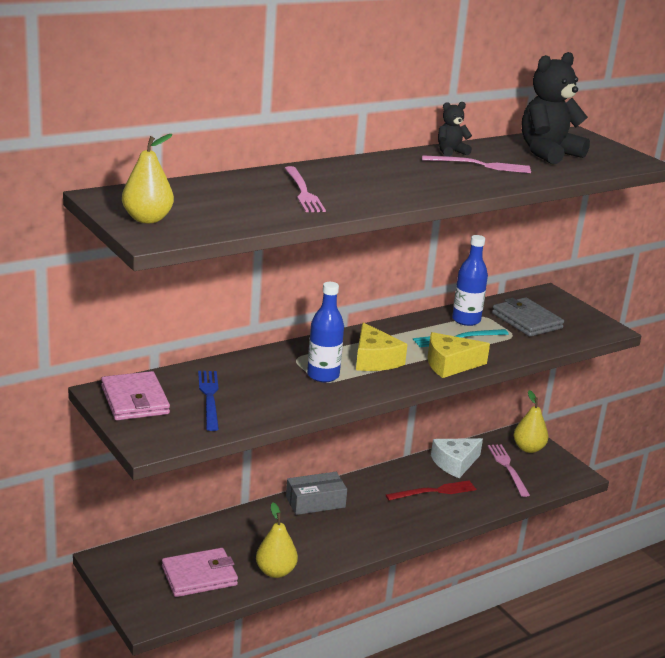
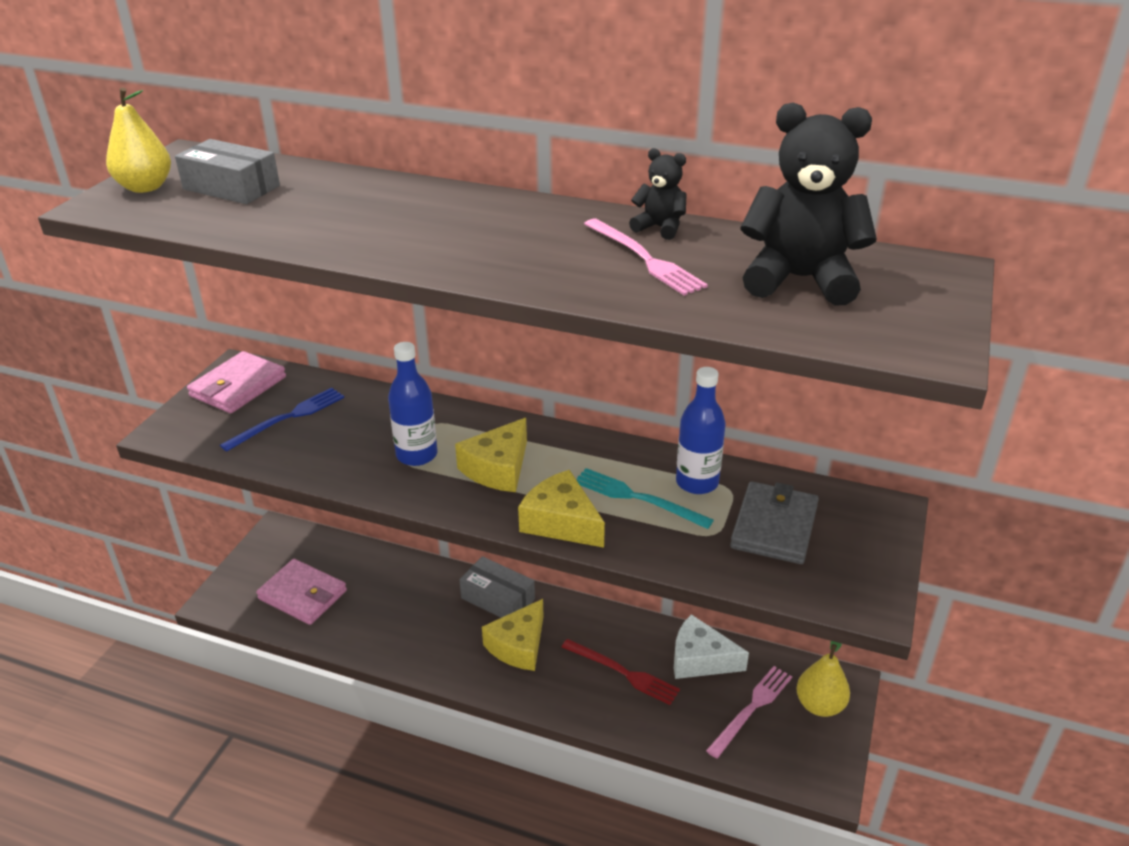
camera: 55 degrees right, 10 degrees up
yellow pear [256,503,298,578] -> none
pink fork [285,166,326,212] -> none
none -> grey box [175,139,280,204]
none -> yellow cheese [482,599,544,671]

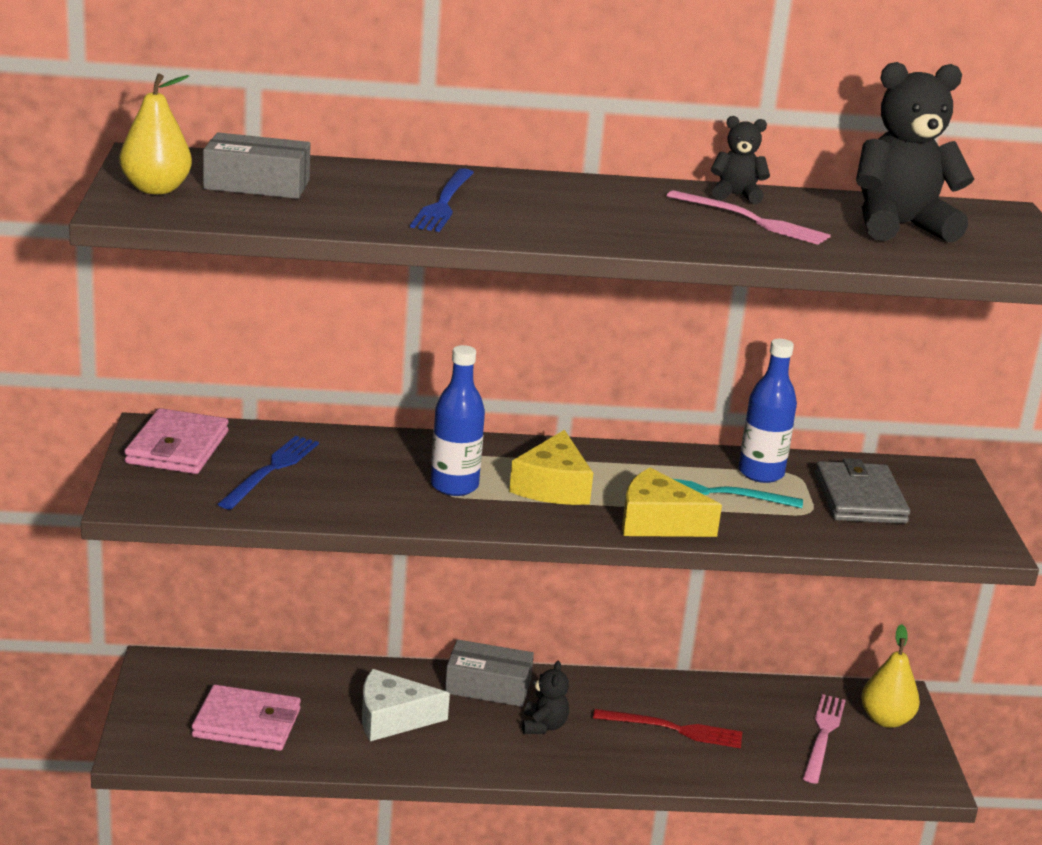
camera: 25 degrees left, 10 degrees down
yellow cheese [482,599,544,671] -> black teddy bear [522,661,569,734]
white cheese [674,614,749,679] -> white cheese moved to [362,669,450,741]
none -> blue fork [410,168,474,232]

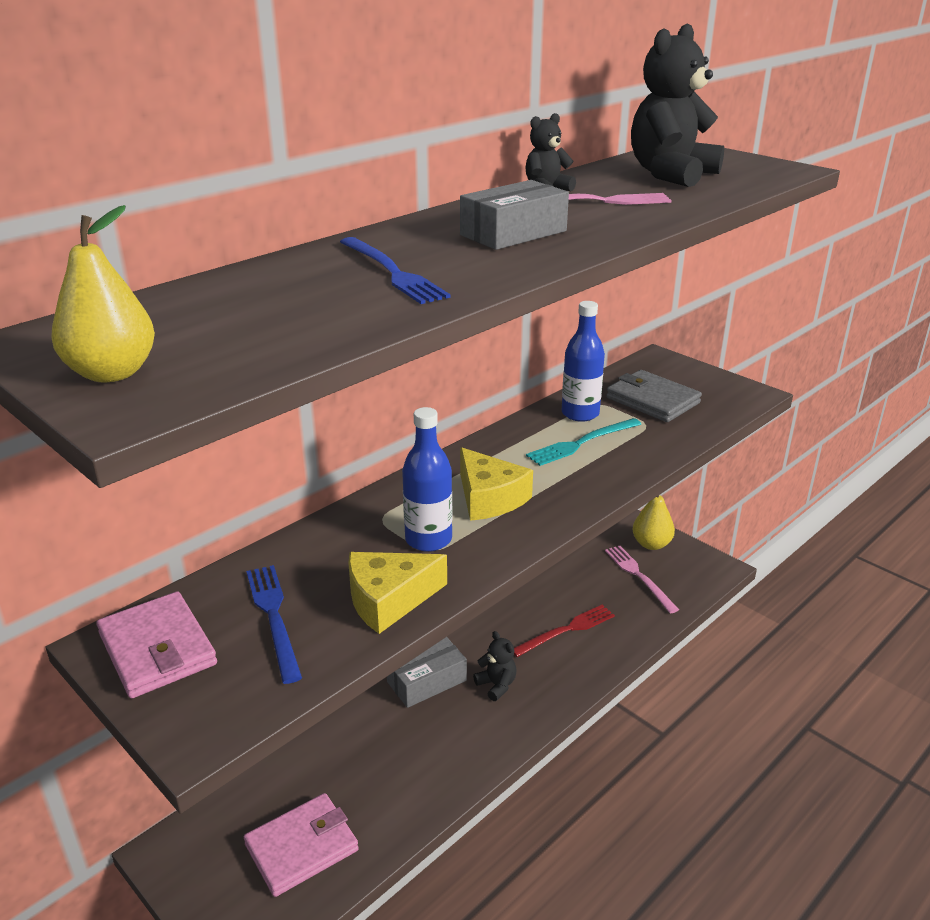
camera: 40 degrees left, 5 degrees up
grey box [203,132,311,199] -> grey box moved to [460,180,569,250]
white cheese [362,669,450,741] -> none
yellow cheese [622,468,722,537] -> yellow cheese moved to [348,552,447,634]

